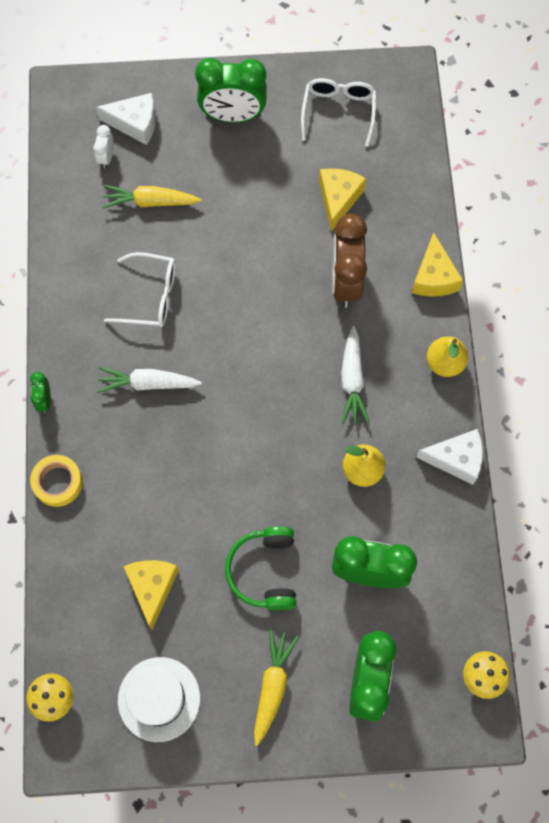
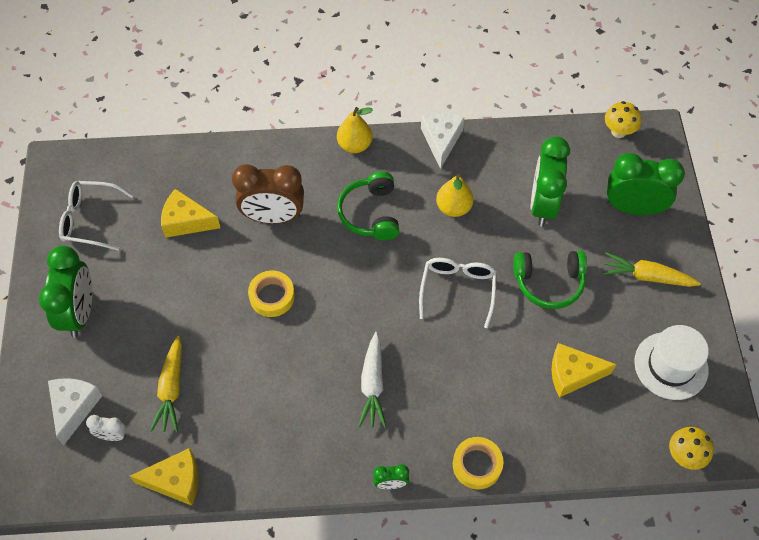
camera: 90 degrees left, 10 degrees down
white glasses [104,252,176,327] -> white glasses moved to [419,258,497,328]
white carrot [341,326,370,424] -> green headphones [337,172,399,241]
yellow cheese [412,232,463,297] -> yellow cheese moved to [130,448,198,506]
none -> yellow tape [248,271,295,317]

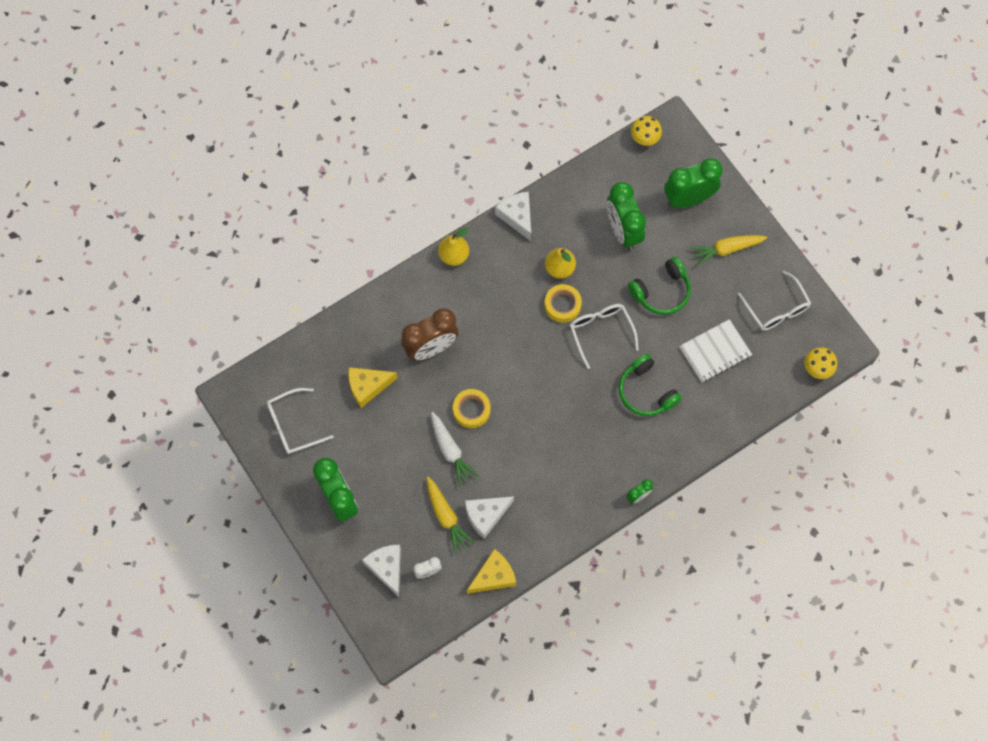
camera: 30 degrees left, 10 degrees up
green headphones [337,172,399,241] -> green headphones moved to [619,354,682,416]
white carrot [358,332,386,428] -> white carrot moved to [431,412,479,487]
yellow tape [453,437,503,489] -> yellow tape moved to [544,284,582,323]
yellow cheese [551,343,616,398] -> white notebook [679,319,752,383]
white hat [634,325,709,400] -> white glasses [738,271,811,331]
none -> white cheese [465,496,514,539]

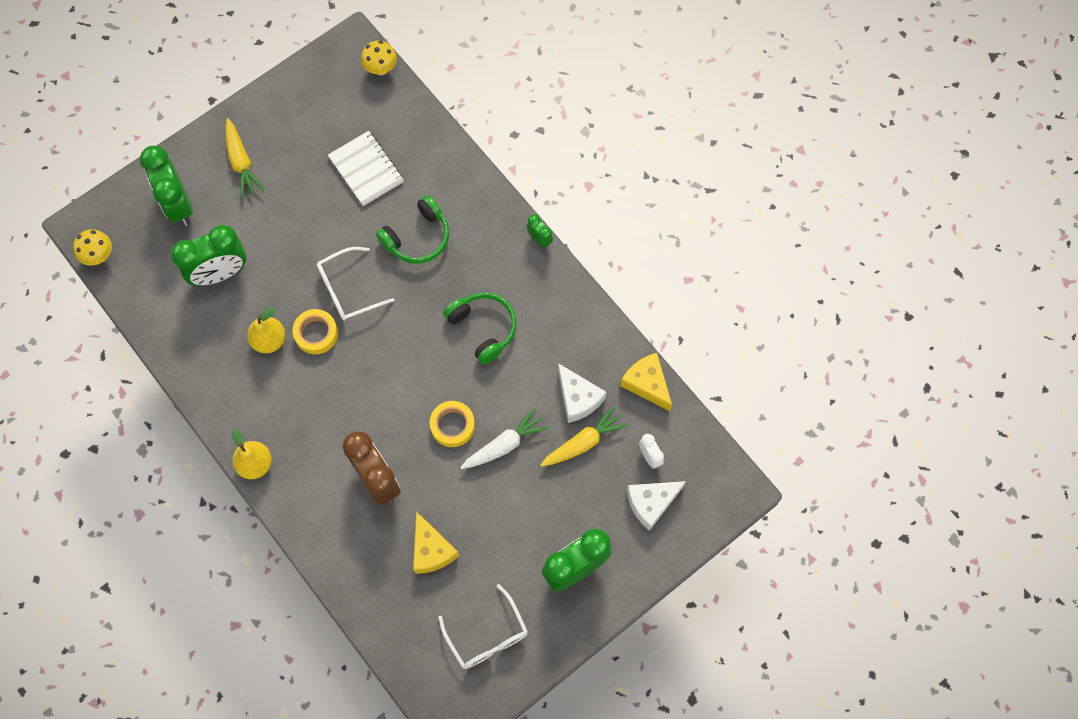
camera: 95 degrees left, 0 degrees up
white cheese [495,192,531,241] -> none
green headphones [628,257,691,315] -> green headphones moved to [443,292,516,365]
white glasses [738,271,811,331] -> none

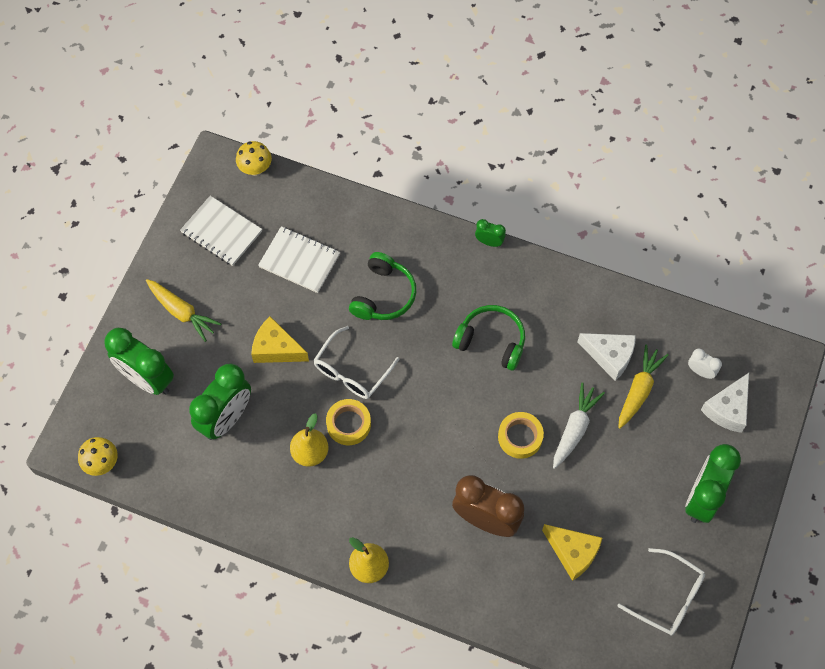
camera: 30 degrees left, 5 degrees down
yellow cheese [620,353,672,411] -> yellow cheese moved to [251,316,309,363]
none -> white notebook [180,196,262,266]

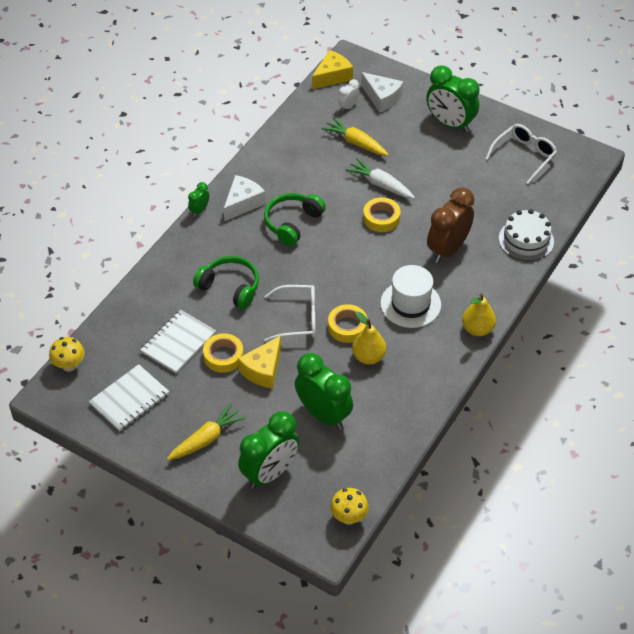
camera: 80 degrees left, 15 degrees down
white glasses [313,326,400,399] -> white glasses turned 45 degrees counterclockwise [264,285,316,342]
yellow cheese [542,524,602,581] -> yellow cheese moved to [312,50,353,89]
white cheese [577,333,636,381] -> white cheese moved to [223,175,266,221]
none -> yellow tape [203,333,244,373]
none -> white hat [380,265,441,328]
none -> white cake [499,209,554,261]

